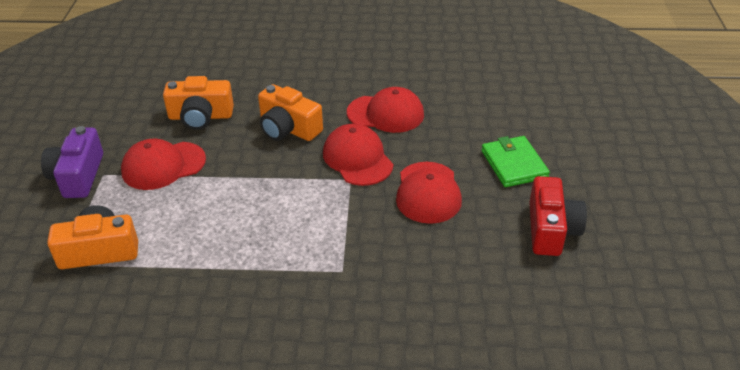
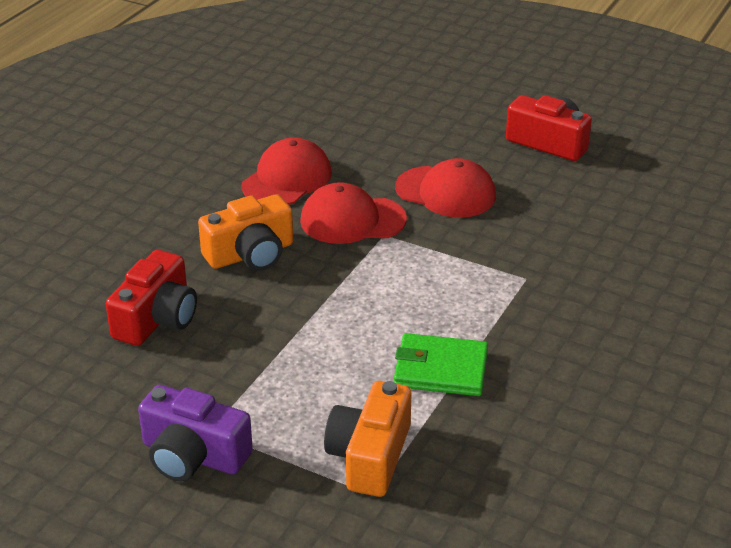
camera: 65 degrees left, 5 degrees down
red cap [121,139,206,190] -> none
orange camera [163,76,234,130] -> red camera [106,250,197,346]
green wallet [481,136,550,187] -> green wallet moved to [394,333,488,396]

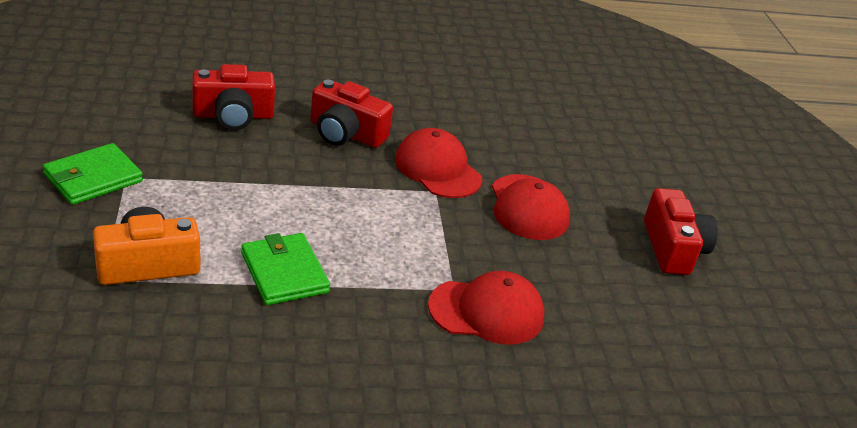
camera: 50 degrees right, 0 degrees up
purple camera [138,385,253,481] -> green wallet [43,143,143,205]
orange camera [198,194,293,271] -> red camera [310,79,393,148]
red cap [242,137,332,205] -> red cap moved to [428,271,544,345]

